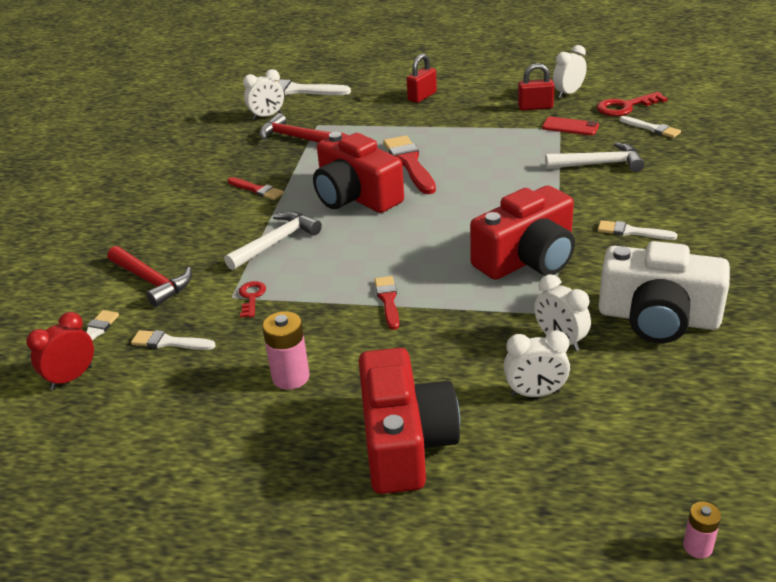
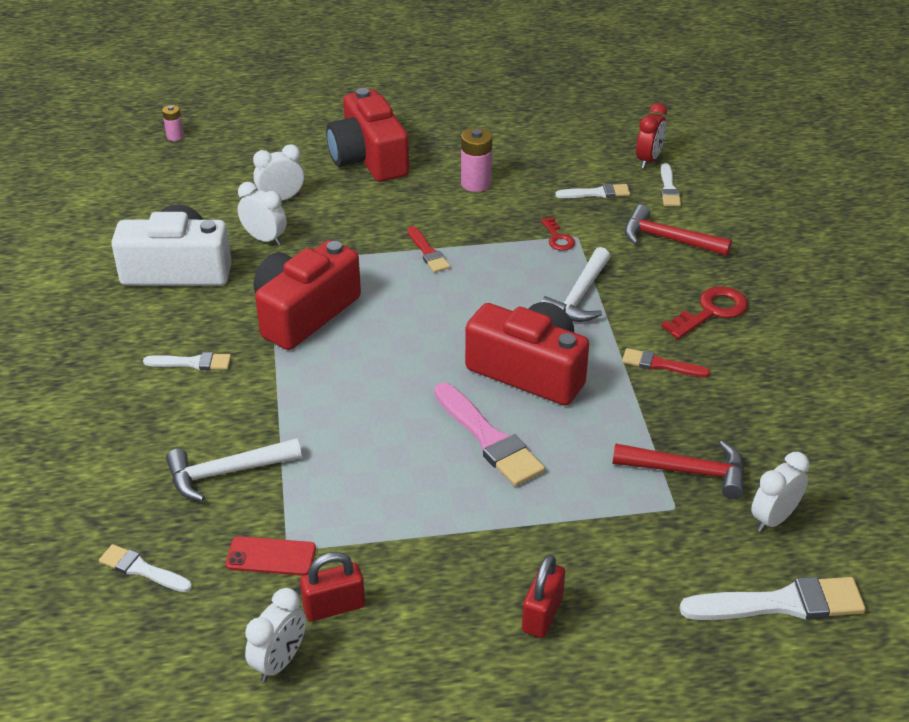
camera: 160 degrees right, 5 degrees up
red brush [383,135,436,194] -> pink brush [434,383,545,486]
red key [596,92,668,116] -> red key moved to [661,286,748,339]

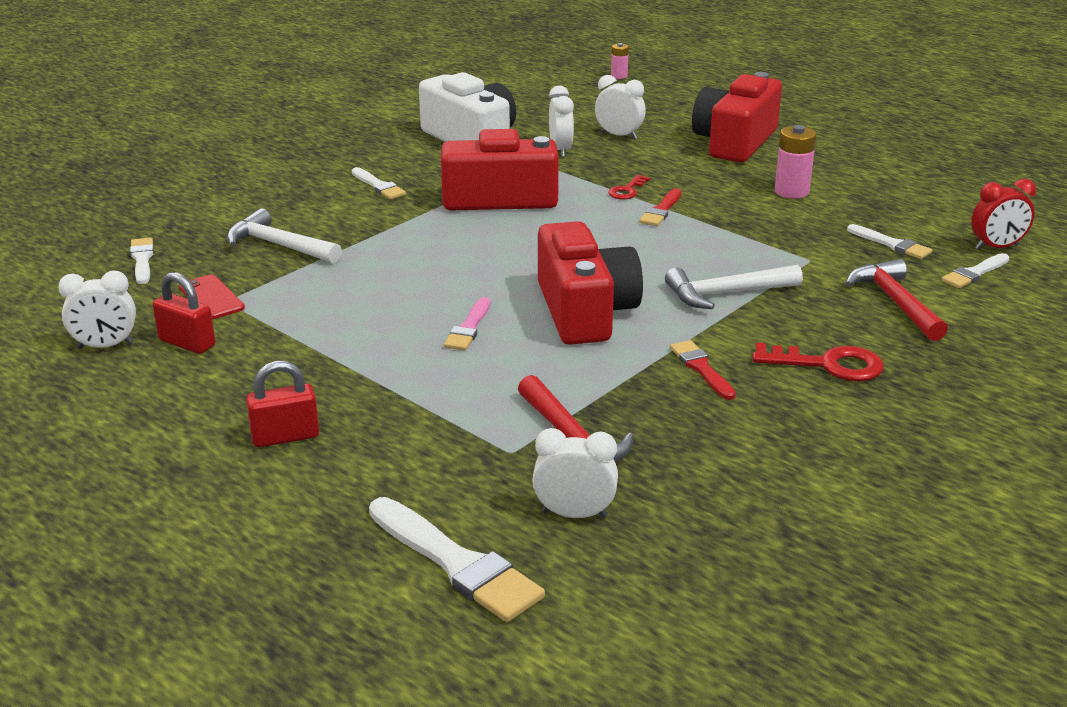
camera: 50 degrees right, 10 degrees down
pink brush [434,383,545,486] -> pink brush [444,297,490,350], size x0.58
red key [541,217,575,251] -> red key moved to [608,175,650,200]

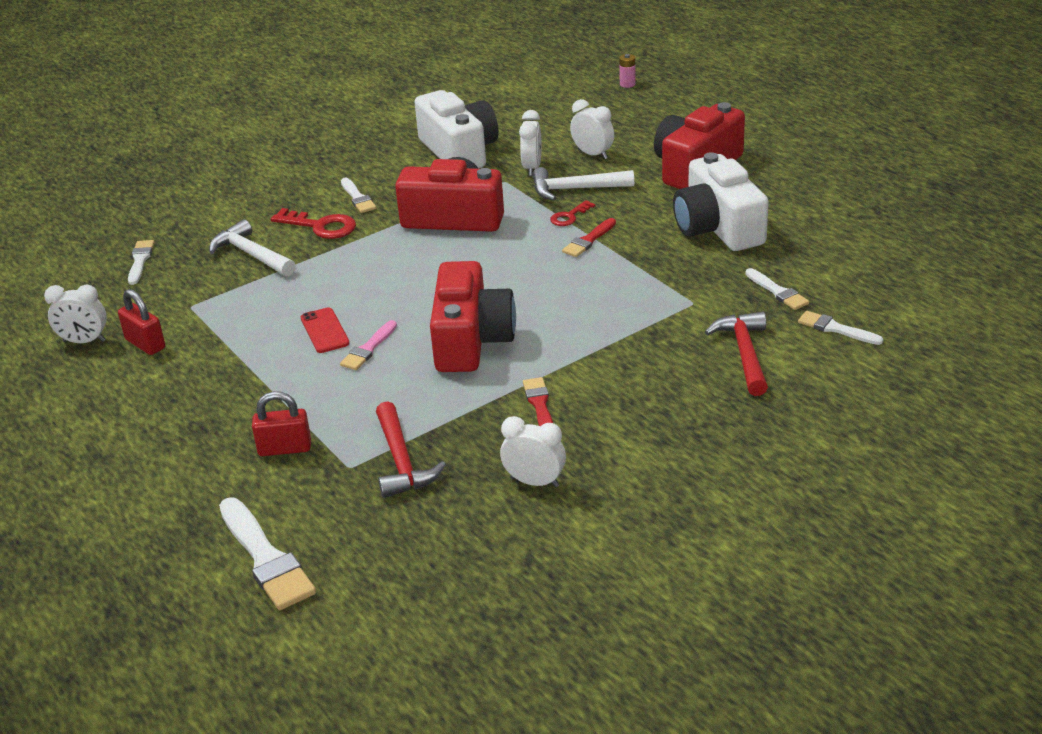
camera: 15 degrees right, 5 degrees up
red phone [179,275,245,319] -> red phone moved to [301,307,350,353]
red padlock [246,361,319,447] -> red padlock moved to [252,391,311,456]
white clock [532,428,618,518] -> white clock moved to [500,416,566,487]
white hammer [665,265,803,309] -> white hammer moved to [532,167,634,200]
red key [753,342,884,381] -> red key moved to [271,208,356,239]
pink battery [775,125,816,199] -> white camera [673,152,769,251]
white brush [941,253,1010,288] -> white brush turned 60 degrees clockwise [798,311,883,345]
red clock [971,179,1036,250] -> none

